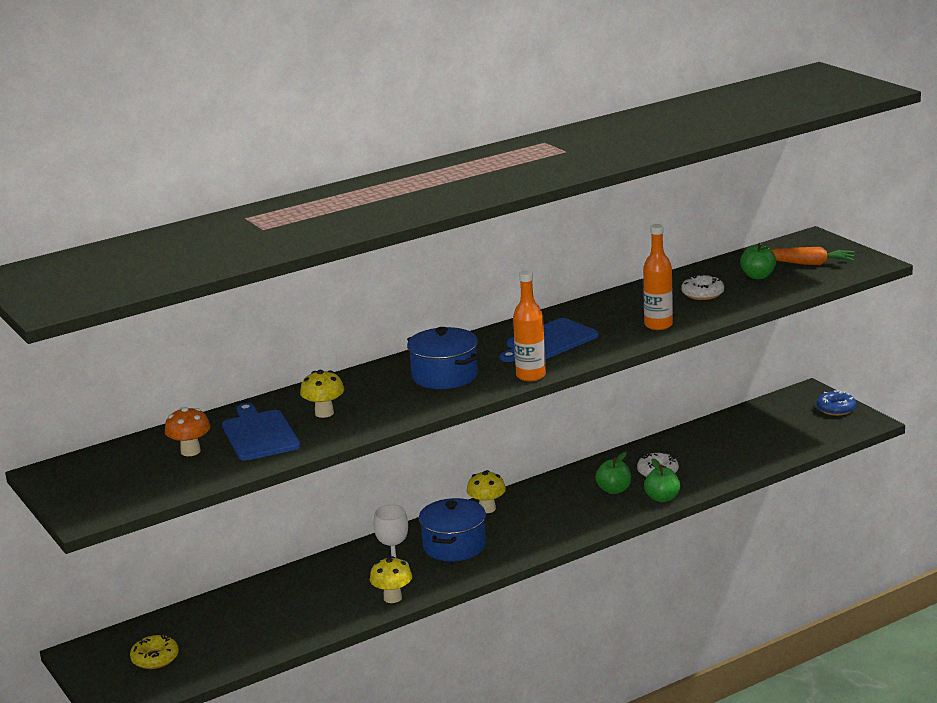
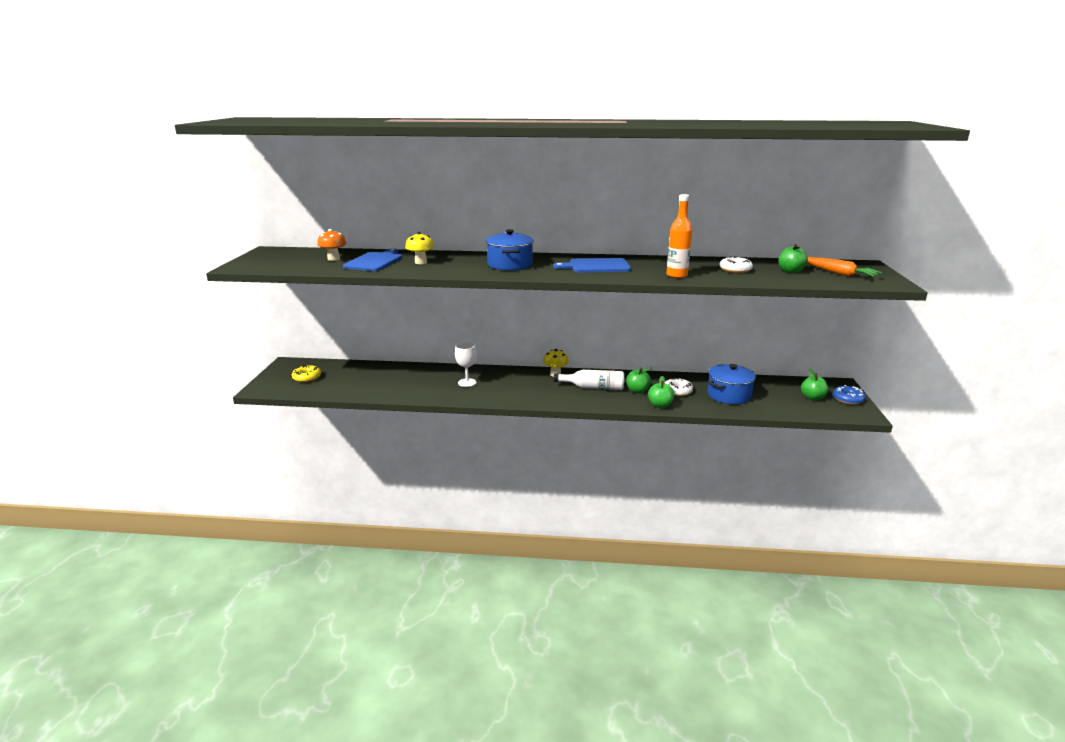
camera: 35 degrees right, 0 degrees up
yellow mushroom [370,556,412,603] -> none
blue pot [419,498,486,561] -> blue pot moved to [707,364,756,404]
orange bottle [513,270,546,381] -> none
none -> white bottle [554,370,624,390]
none -> green apple [801,369,829,400]

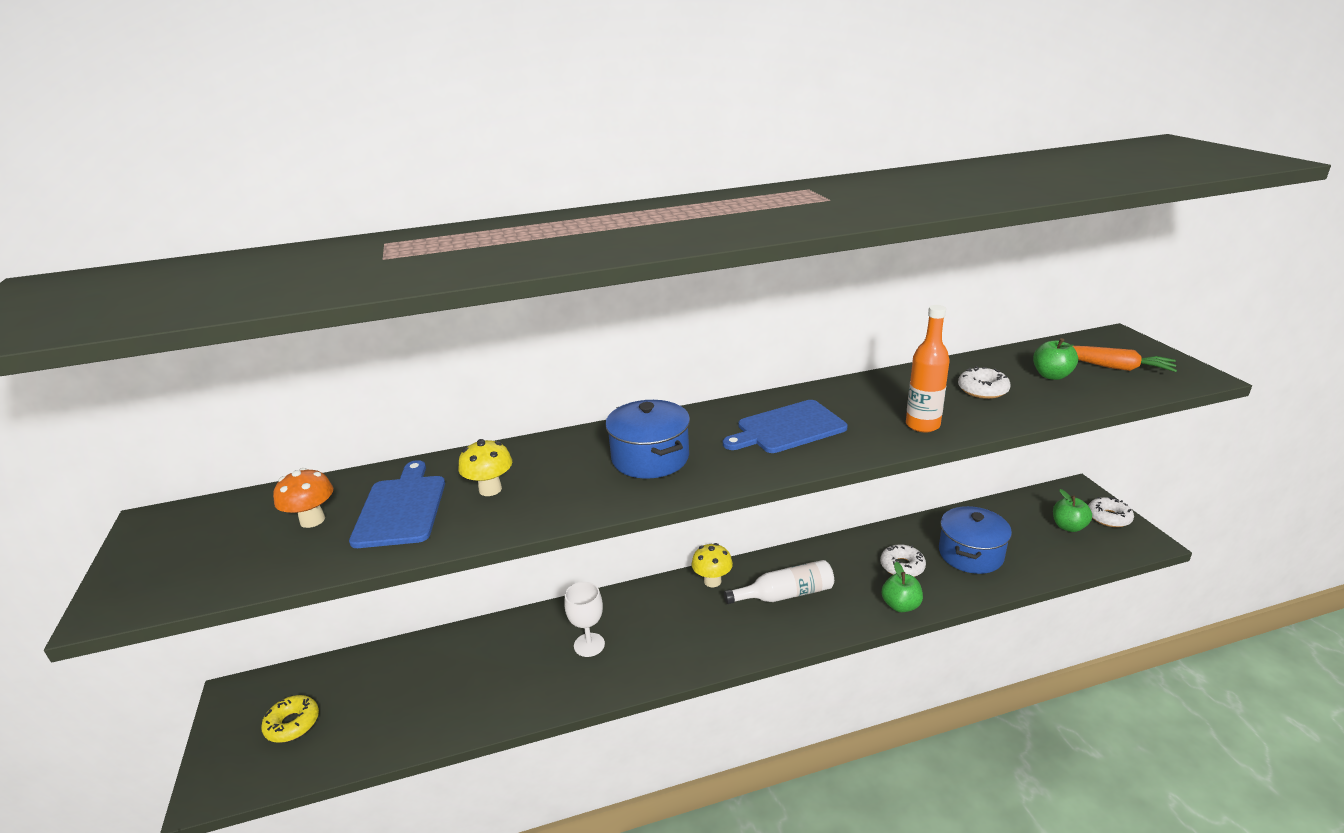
camera: 20 degrees left, 5 degrees up
green apple [626,367,652,393] -> none
blue donut [833,385,866,405] -> white donut [1088,497,1134,527]

